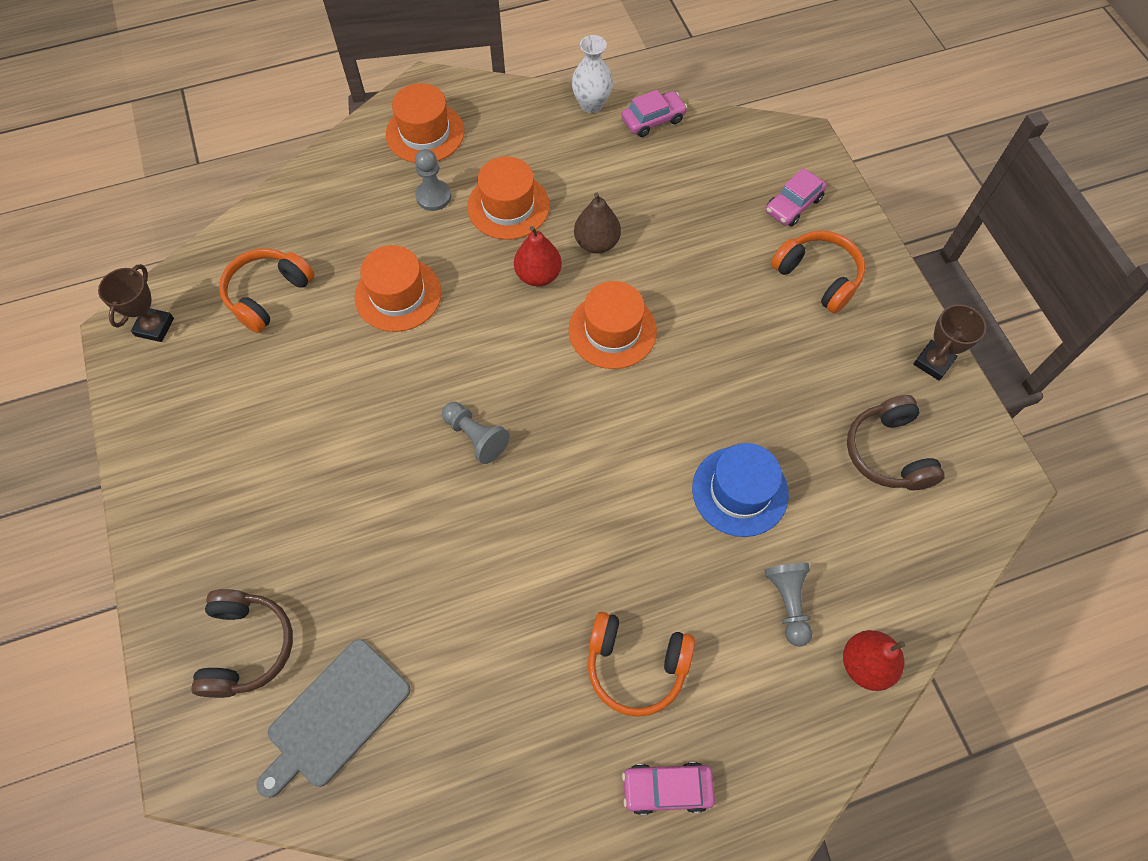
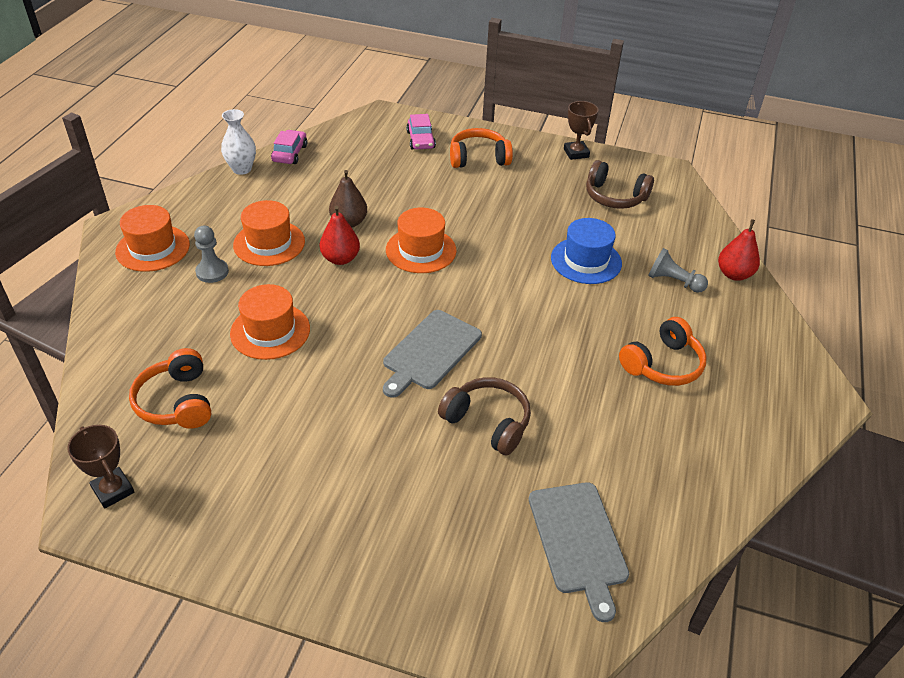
camera: 55 degrees left, 20 degrees down
brown headphones [191,589,293,698] -> brown headphones moved to [438,377,531,455]
grey pawn [442,402,510,464] -> grey cutting board [383,310,482,398]
pink car [622,762,715,815] -> none

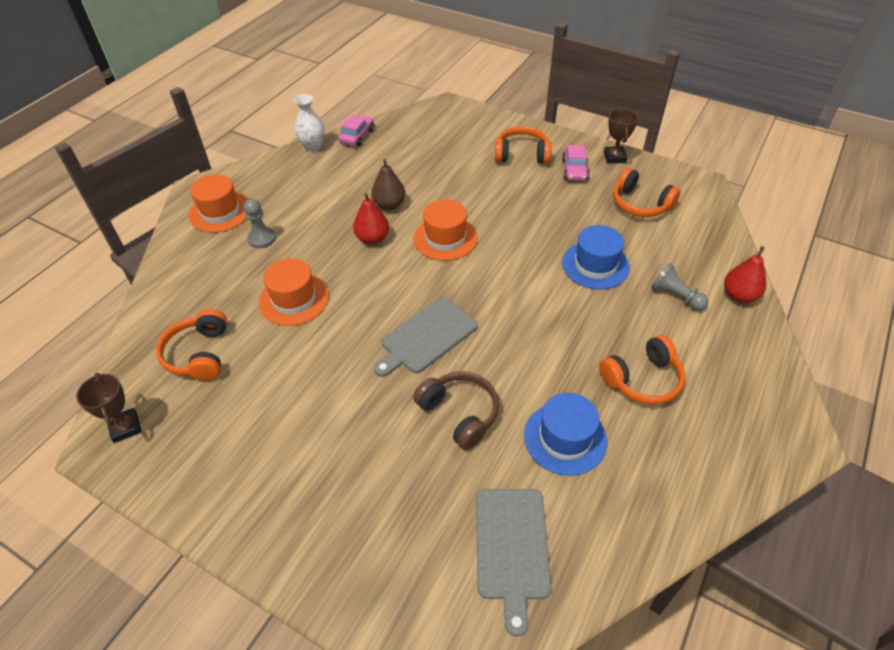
camera: 15 degrees right, 5 degrees up
orange hat [233,200,305,266] -> none
pink car [406,114,436,150] -> pink car moved to [562,145,589,181]
brown headphones [586,160,654,209] -> orange headphones [613,168,681,217]
none -> blue hat [524,393,607,476]

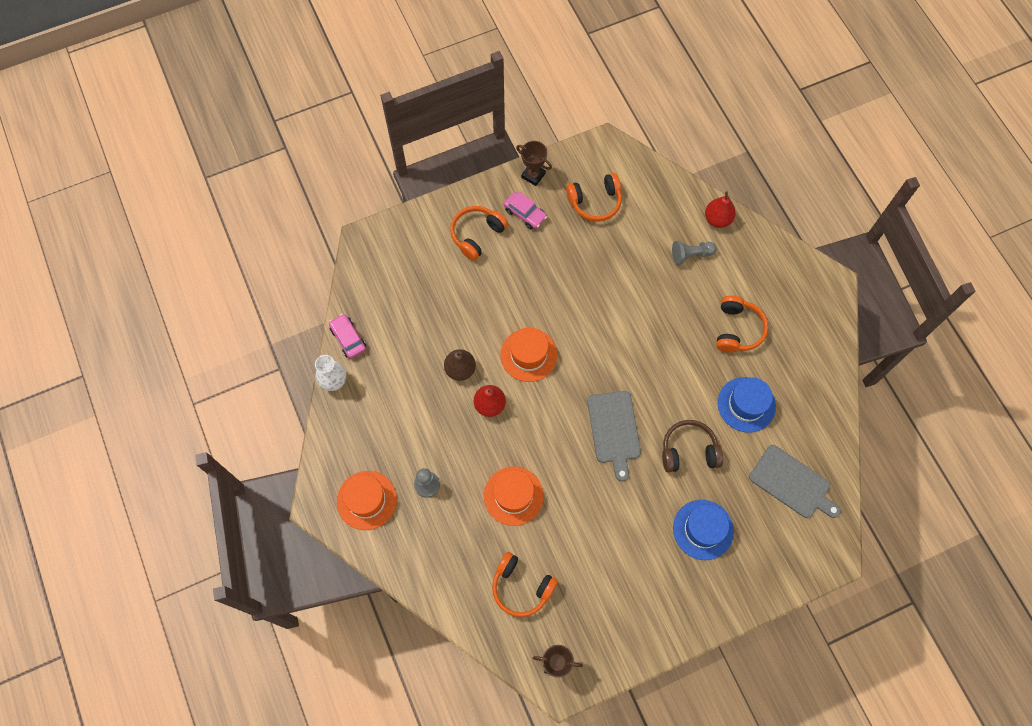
camera: 55 degrees left, 20 degrees up
blue hat [562,225,630,290] -> blue hat moved to [673,500,734,560]

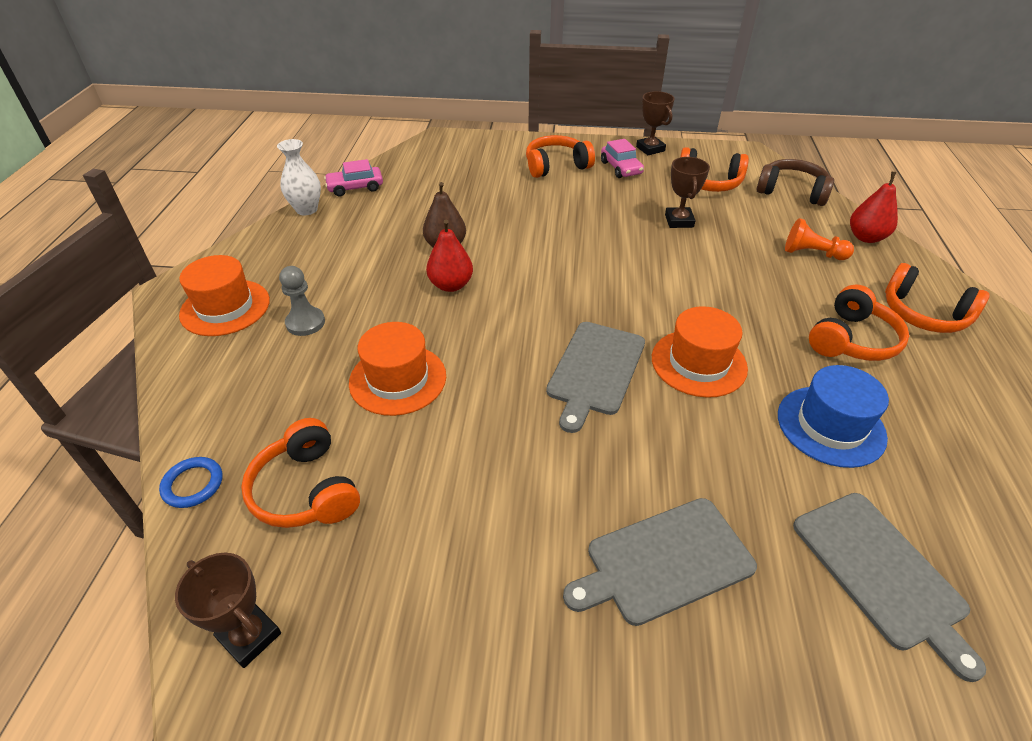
camera: 30 degrees right, 25 degrees down
pink car [329,314,366,359] -> pink car turned 105 degrees counterclockwise [324,159,383,196]
orange hat [500,327,557,382] -> orange hat moved to [652,306,748,398]
brown headphones [662,420,723,472] -> brown headphones moved to [757,159,834,206]
grey pawn [672,241,717,265] -> orange pawn [785,218,854,260]
blue hat [673,500,734,560] -> grey cutting board [563,498,757,626]
none -> blue ring [159,457,223,508]
none -> brown trophy [665,157,710,228]
none -> orange headphones [885,263,990,333]

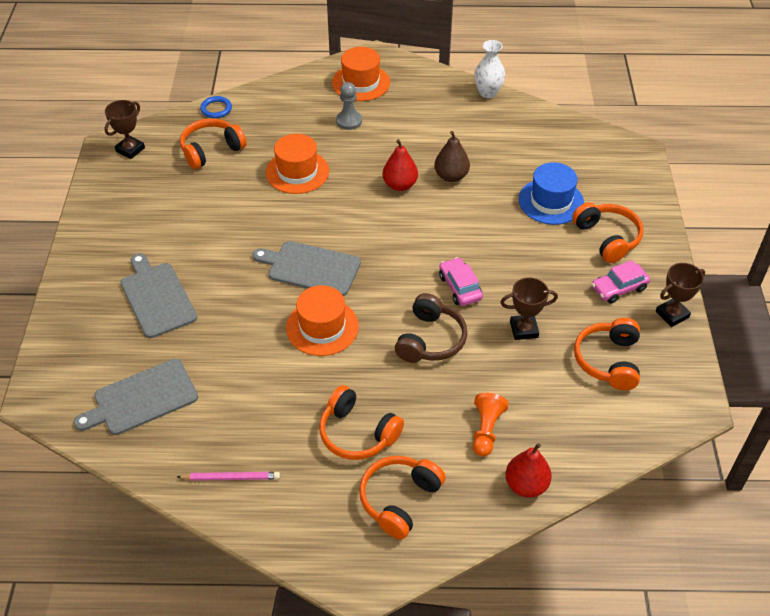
camera: 85 degrees right, 5 degrees up
pink car [324,159,383,196] -> pink car moved to [439,257,483,306]
brown headphones [757,159,834,206] -> brown headphones moved to [395,293,468,363]
blue hat [778,365,889,468] -> blue hat moved to [519,162,584,225]
none -> pink pencil [177,472,280,481]

